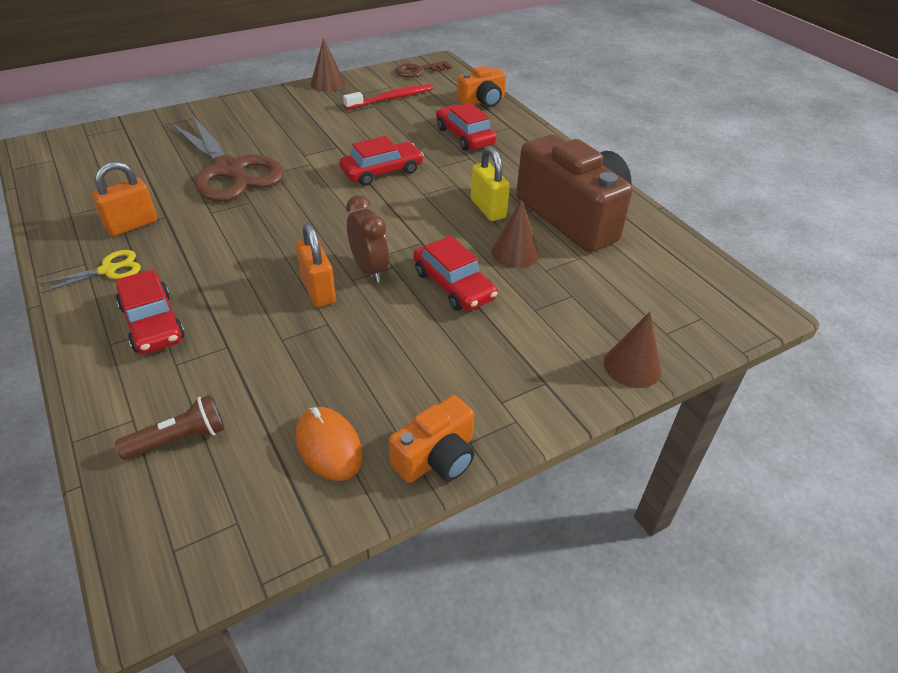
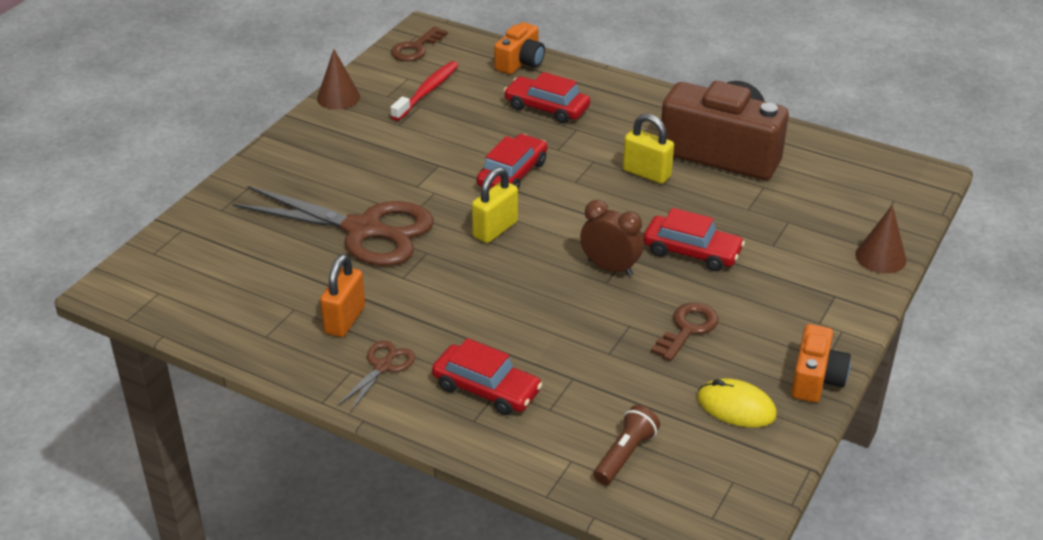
camera: 30 degrees left, 5 degrees down
yellow scissors [36,250,141,293] -> brown scissors [337,341,415,412]
orange padlock [296,223,336,307] -> none
orange mouse [296,407,363,481] -> yellow mouse [697,379,777,427]
brown cone [491,200,539,268] -> none
none -> yellow padlock [472,167,518,243]
none -> brown key [651,303,718,361]

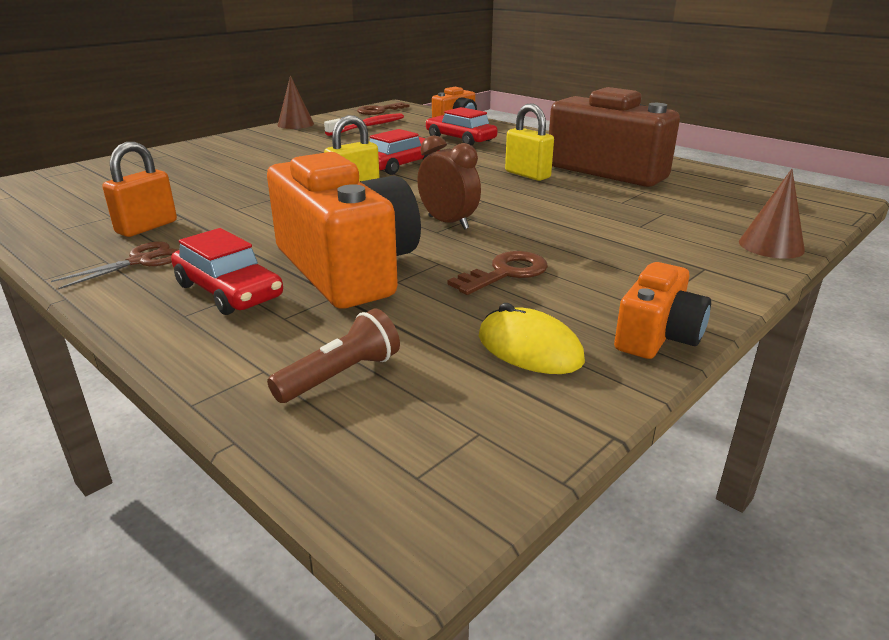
camera: 15 degrees right, 10 degrees down
brown scissors [233,186,434,266] -> none
red car [643,208,745,271] -> none
none -> orange camera [267,152,421,308]

